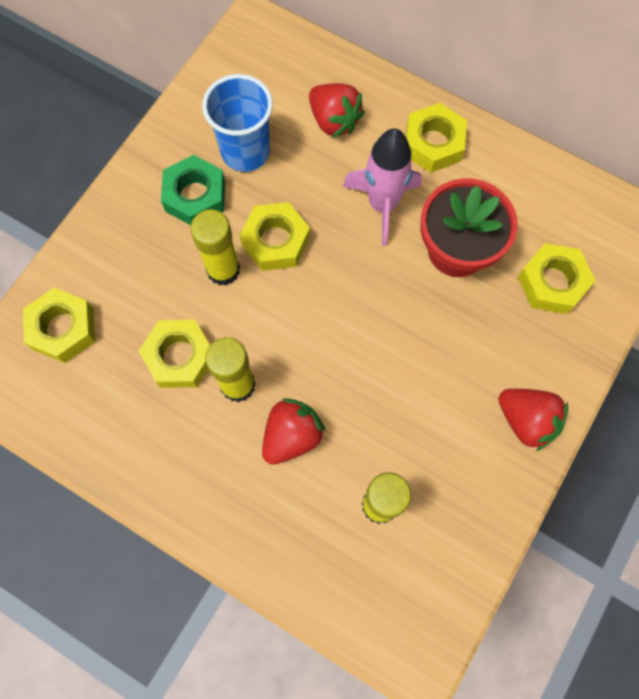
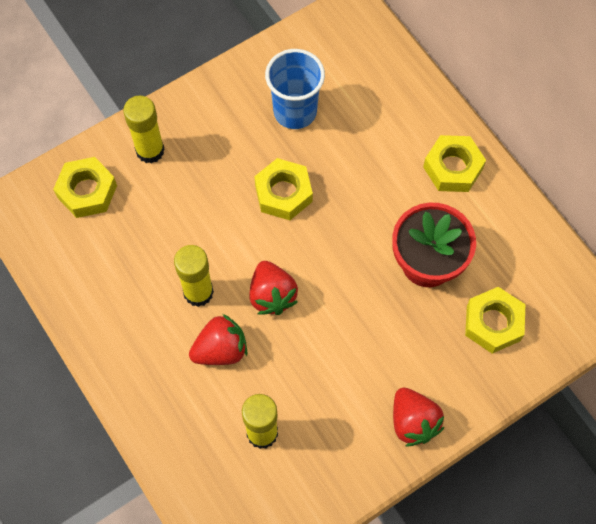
camera: 25 degrees right, 5 degrees down
yellow nut [139,320,210,388] -> none
green nut [161,155,225,225] -> none
yellow glue stick [191,209,240,286] -> yellow glue stick moved to [123,95,164,164]
red strawberry [309,83,365,138] -> red strawberry moved to [249,261,298,315]
pink rocket [343,128,422,246] -> none

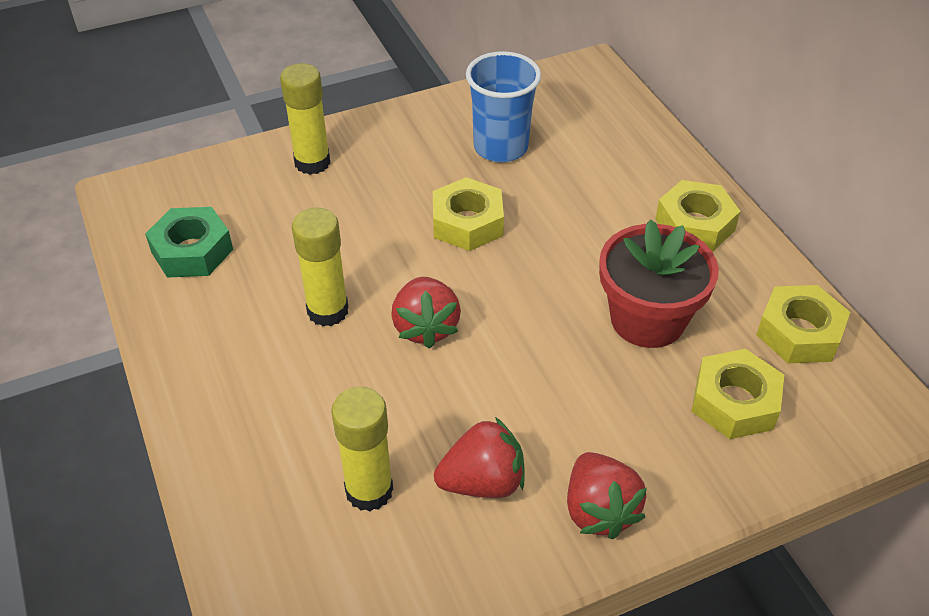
camera: 10 degrees right, 20 degrees down
yellow nut [53,157,117,218] -> yellow nut moved to [756,285,850,363]
red strawberry [189,314,248,365] -> red strawberry moved to [434,417,525,498]
none -> green nut [145,207,233,278]

